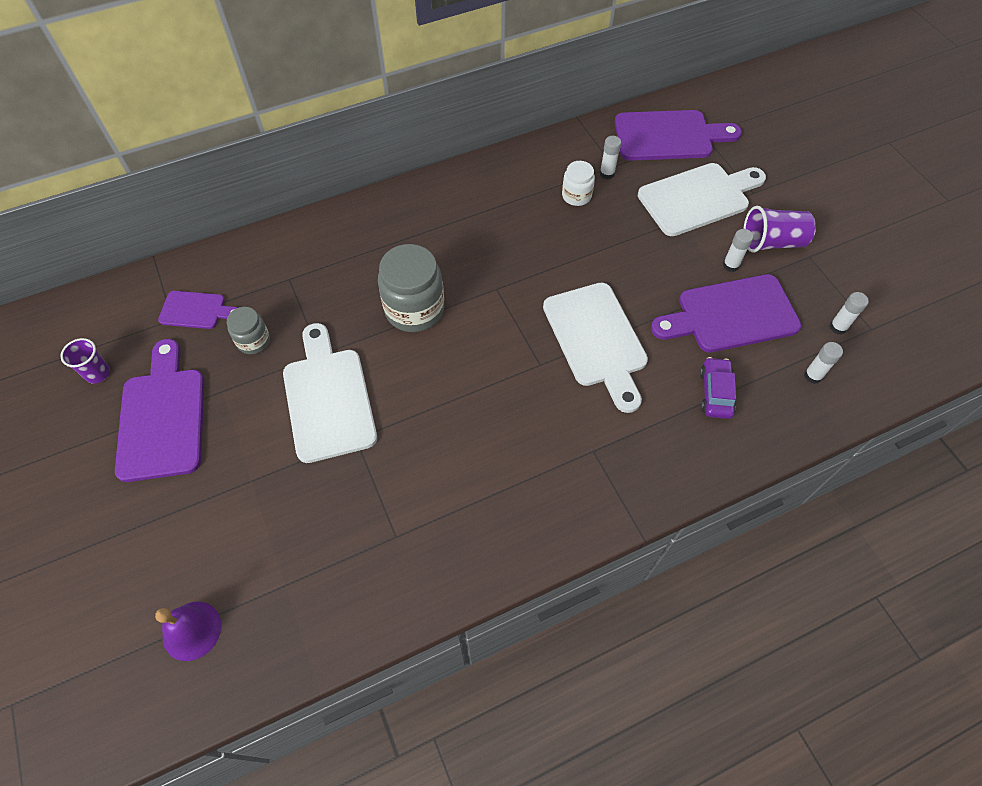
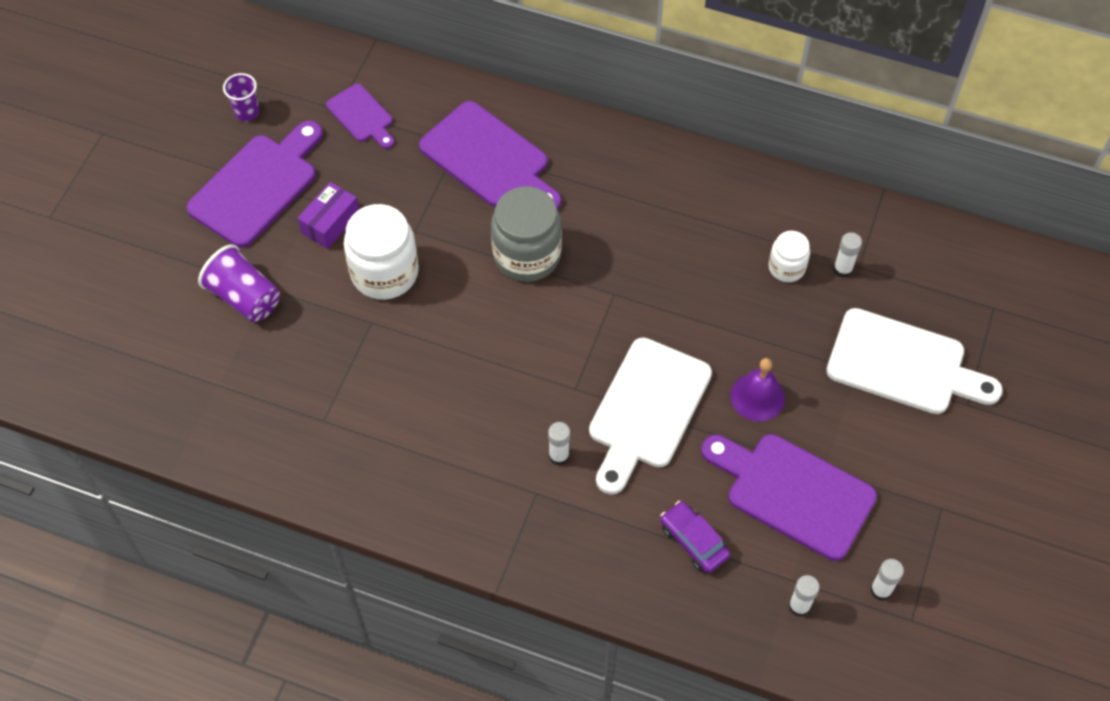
camera: 45 degrees right, 0 degrees up
purple bell [155,602,221,661] -> purple bell moved to [730,358,785,422]
grey jar [227,307,270,354] -> none
white cutting board [283,323,377,463] -> white jar [344,204,419,300]
purple cutting board [615,110,742,161] -> purple cutting board moved to [419,101,561,210]
purple car [700,357,736,419] -> purple car turned 90 degrees counterclockwise [660,501,730,573]
white glue stick [723,229,753,272] -> white glue stick moved to [548,422,570,465]
purple cup [743,206,816,253] -> purple cup moved to [198,244,280,322]
none -> purple box [298,182,359,249]

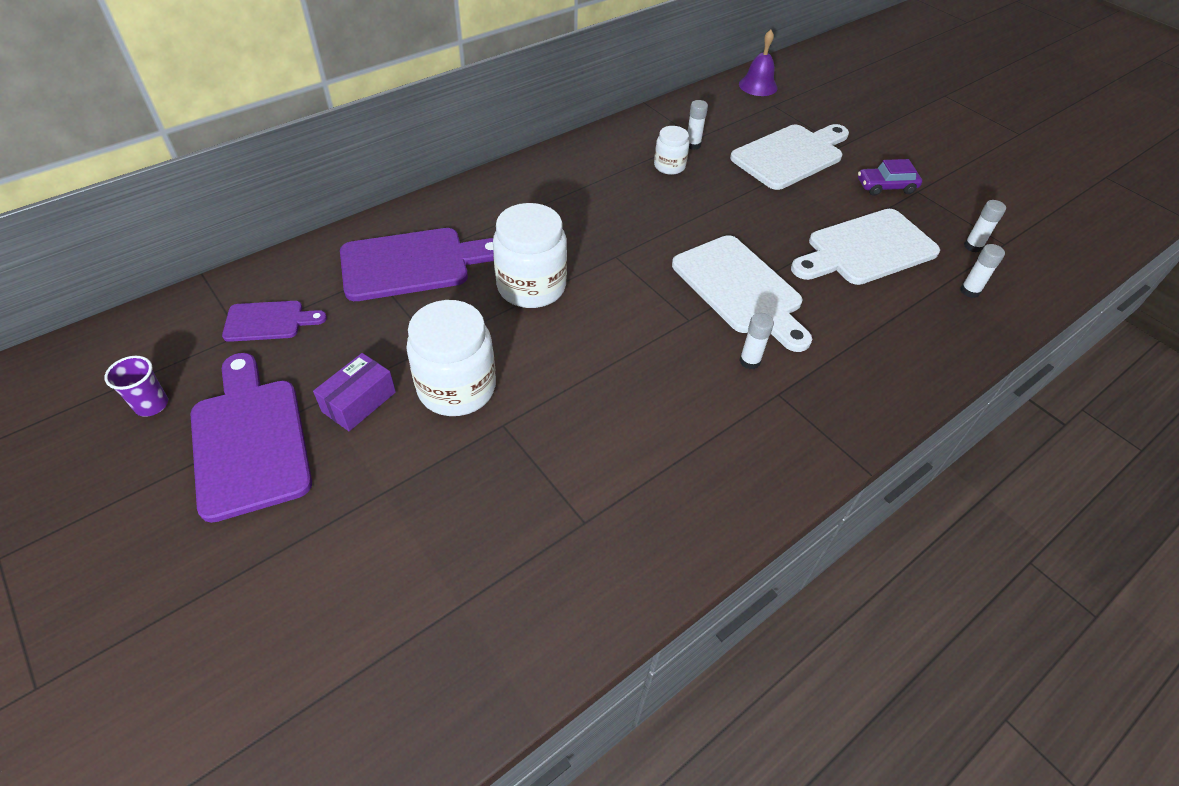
camera: 60 degrees left, 10 degrees down
purple cup [198,244,280,322] -> none
purple box [298,182,359,249] -> purple box turned 60 degrees clockwise [313,353,396,431]
grey jar [491,186,562,282] -> white jar [493,203,567,308]
purple car [660,501,730,573] -> purple car moved to [858,159,922,196]
purple cutting board [701,434,877,561] -> white cutting board [791,209,940,285]
purple bell [730,358,785,422] -> purple bell moved to [739,30,778,96]

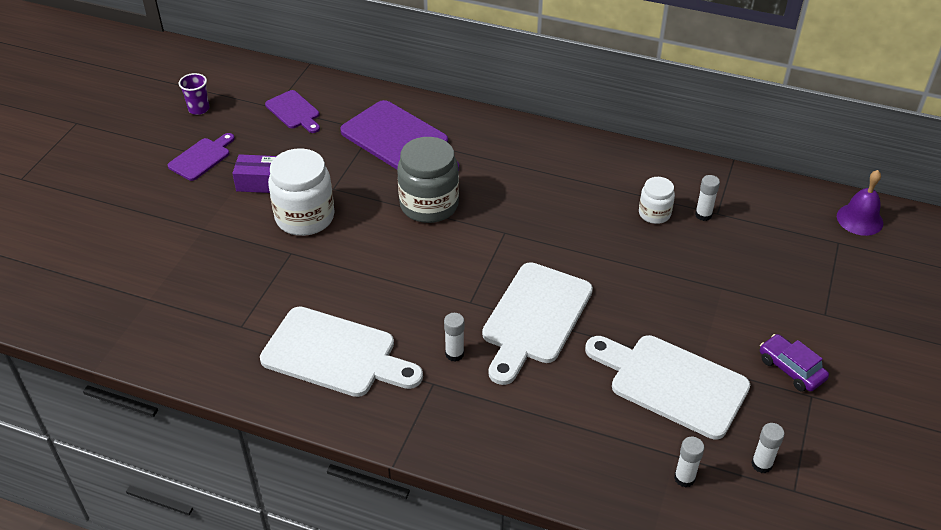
camera: 60 degrees right, 5 degrees down
purple cutting board [191,353,312,523] -> purple cutting board [168,133,235,181], size x0.55
white jar [493,203,567,308] -> grey jar [397,137,459,223]
white cutting board [730,124,849,190] -> white cutting board moved to [260,306,423,397]

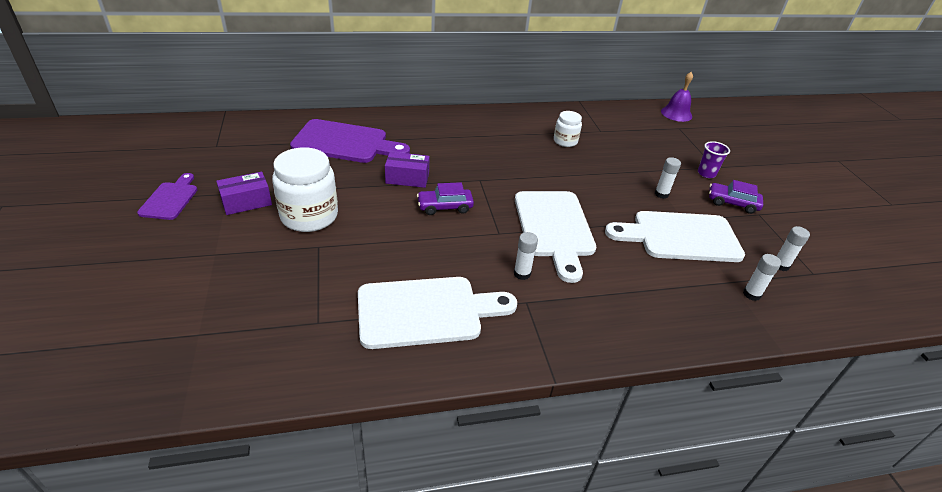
camera: 35 degrees left, 5 degrees down
purple cup [179,73,209,115] -> purple cup moved to [698,141,730,178]
purple cutting board [265,90,320,133] -> none
grey jar [397,137,459,223] -> purple box [385,152,430,188]
white glue stick [695,175,720,221] -> white glue stick moved to [654,157,681,199]
none -> purple car [417,182,474,215]

